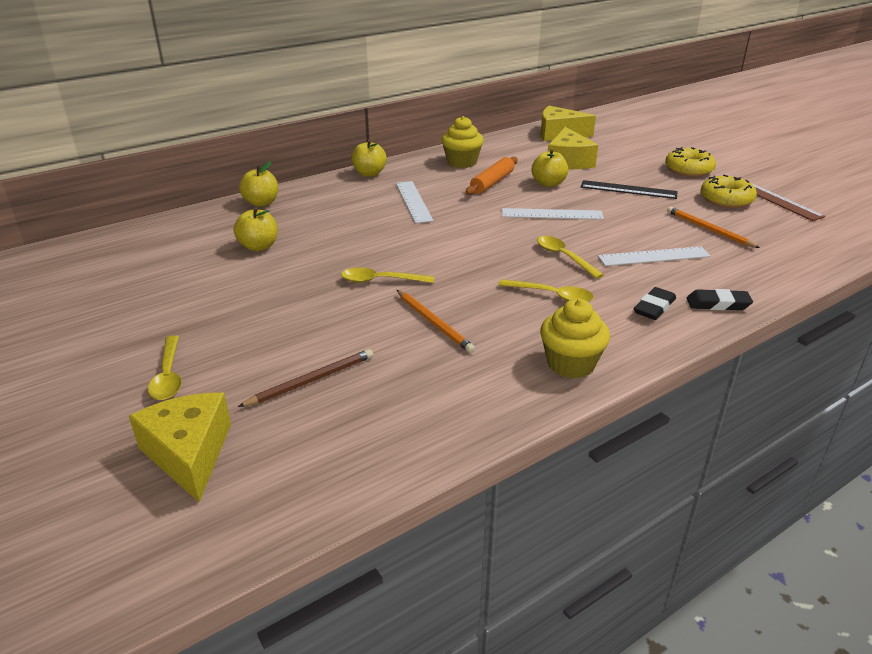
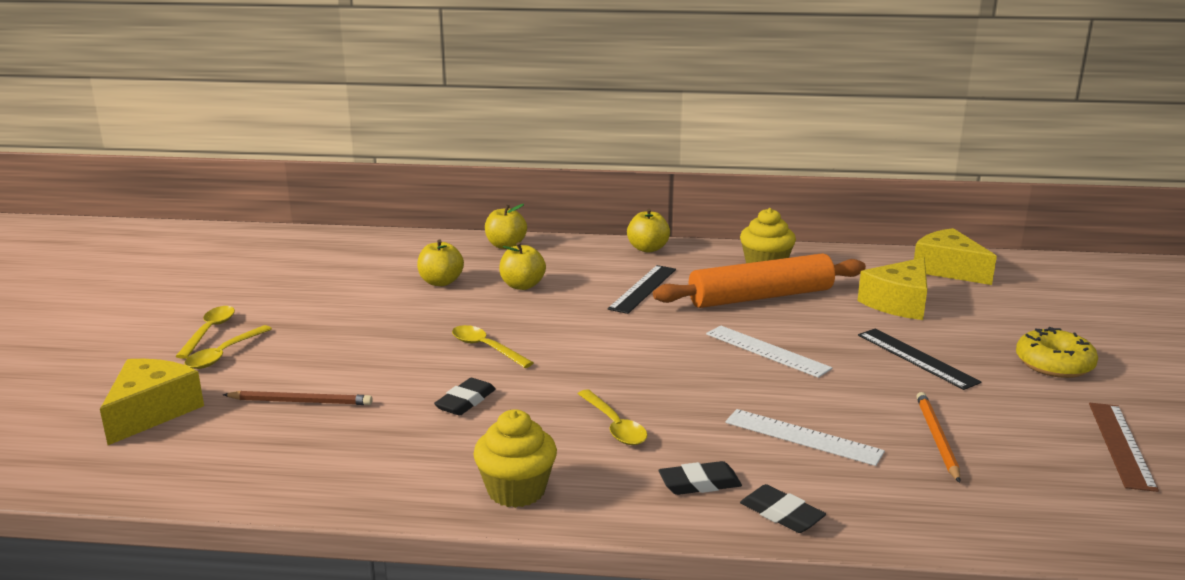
camera: 40 degrees right, 10 degrees down
white ruler [396,181,434,223] -> black ruler [608,265,676,314]
orange pencil [397,290,475,353] -> black eraser [434,378,496,416]
orange rolling pin [465,157,518,195] -> orange rolling pin [653,253,866,308], size x1.69
yellow apple [532,149,568,187] -> yellow apple moved to [499,242,546,290]
yellow spoon [537,236,604,279] -> yellow spoon moved to [175,306,235,359]
yellow donut [700,175,757,208] -> none

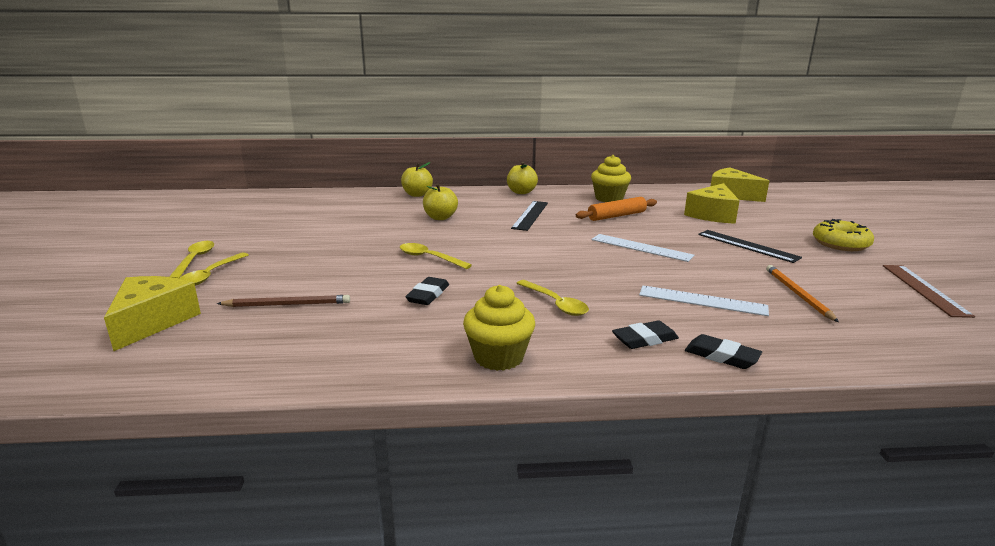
camera: 10 degrees left, 0 degrees up
yellow apple [417,240,464,286] -> none
orange rolling pin [653,253,866,308] -> orange rolling pin [576,197,657,221], size x0.59

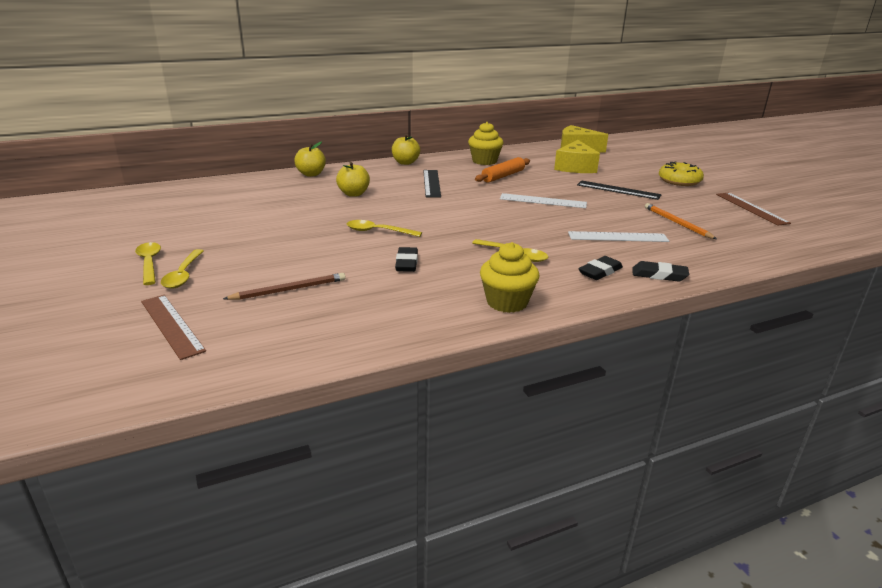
camera: 20 degrees left, 5 degrees up
yellow cheese [104,276,201,351] -> brown ruler [141,295,206,360]

